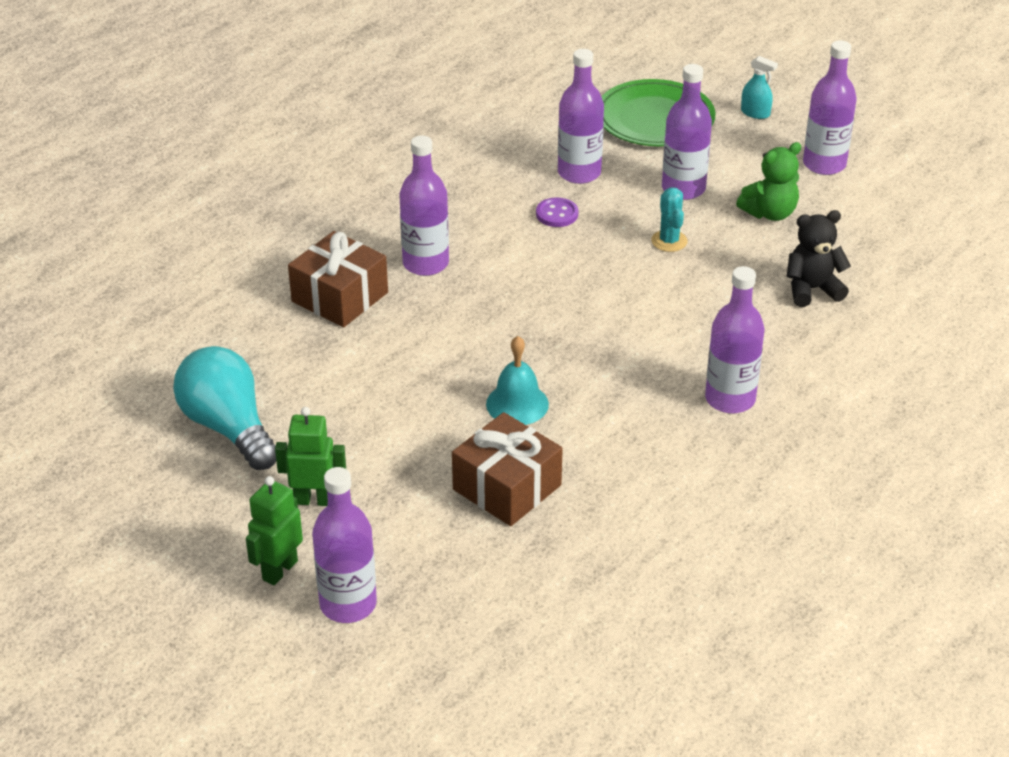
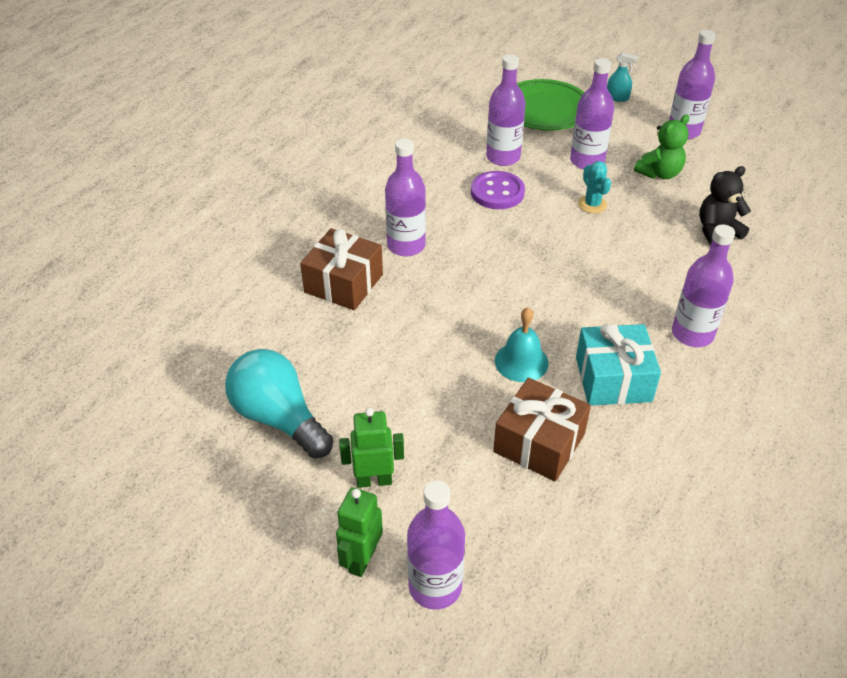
camera: 10 degrees left, 5 degrees up
purple button [536,197,578,227] -> purple button [471,171,525,209], size x1.58
none -> turquoise gift [576,324,661,406]

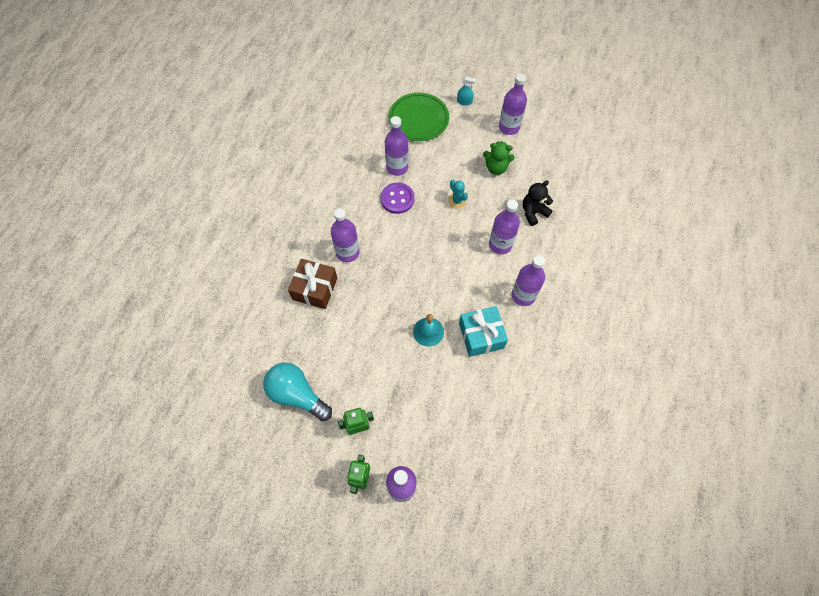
camera: 10 degrees left, 20 degrees up
brown gift [493,378,591,481] -> none
purple bottle [570,58,614,170] -> purple bottle moved to [489,200,520,254]
green teddy bear [634,114,689,179] -> green teddy bear turned 60 degrees clockwise [483,141,515,175]

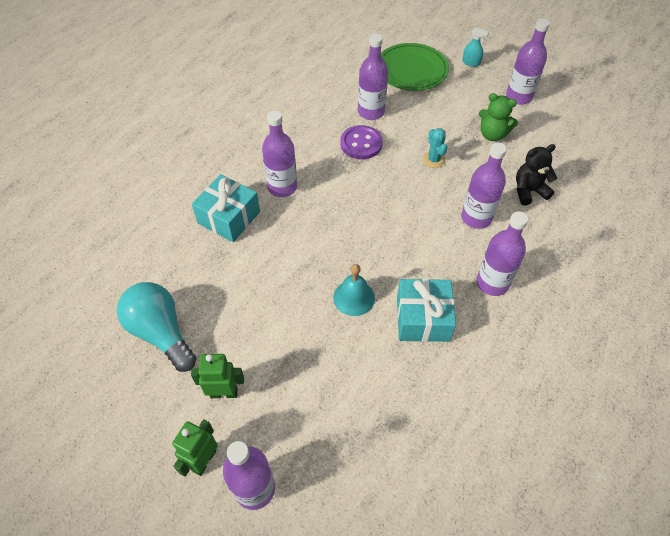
camera: 15 degrees right, 10 degrees down
brown gift [288,259,337,309] -> turquoise gift [192,174,260,242]

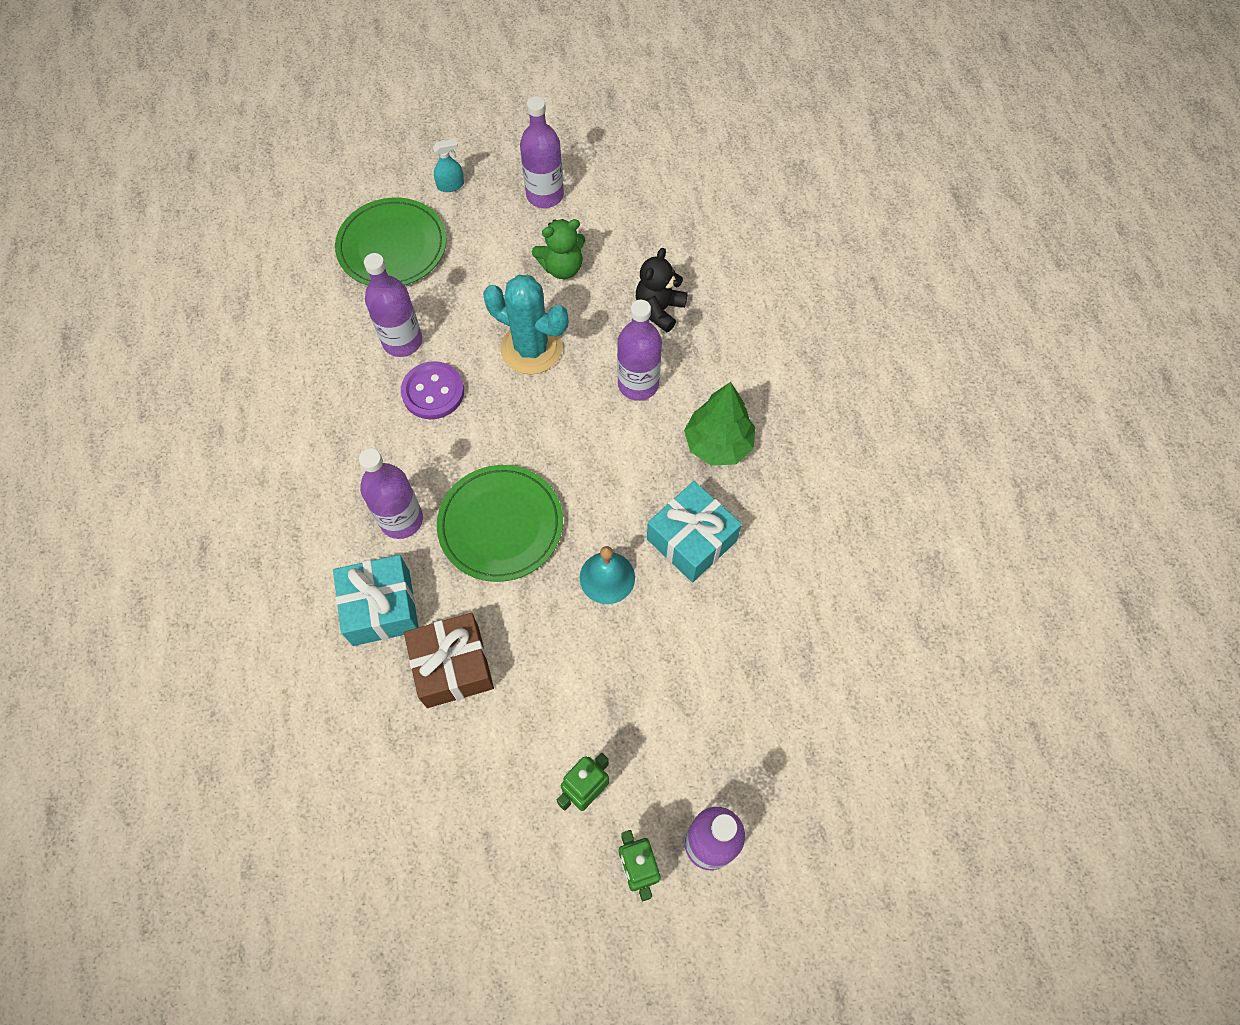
camera: 45 degrees left, 10 degrees up
turquoise light bulb [117,282,197,372] -> none
turquoise cactus [423,128,448,168] -> turquoise cactus [483,275,568,374], size x1.92
purple bottle [476,211,528,296] -> green tree [684,382,755,466]
none -> brown gift [404,613,494,708]
none -> green plate [437,465,563,582]

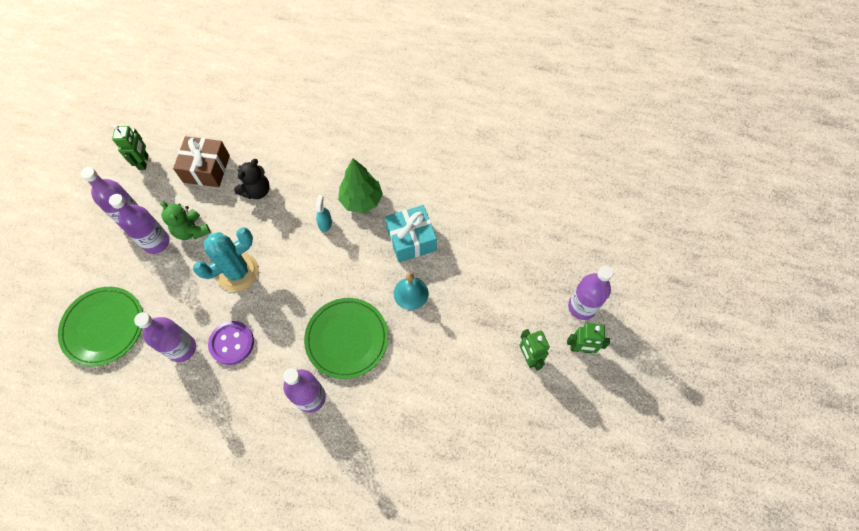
camera: 65 degrees left, 0 degrees up
turquoise gift [333,555,419,646] -> none
brown gift [404,613,494,708] -> brown gift moved to [173,136,230,187]
turquoise spray bottle [433,139,464,192] -> turquoise spray bottle moved to [316,195,332,232]
green teddy bear [532,219,585,279] -> green teddy bear turned 135 degrees clockwise [161,201,210,240]
purple bottle [617,300,662,401] -> purple bottle moved to [109,194,170,254]
black teddy bear [636,248,688,332] -> black teddy bear turned 105 degrees counterclockwise [234,159,270,199]
none -> green robot [112,125,148,170]

